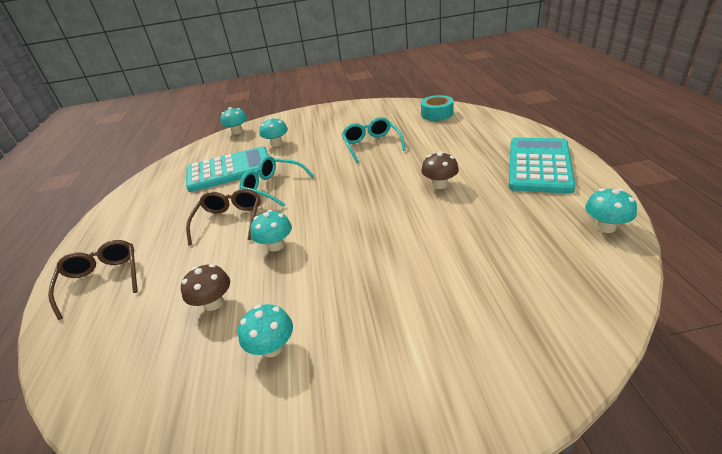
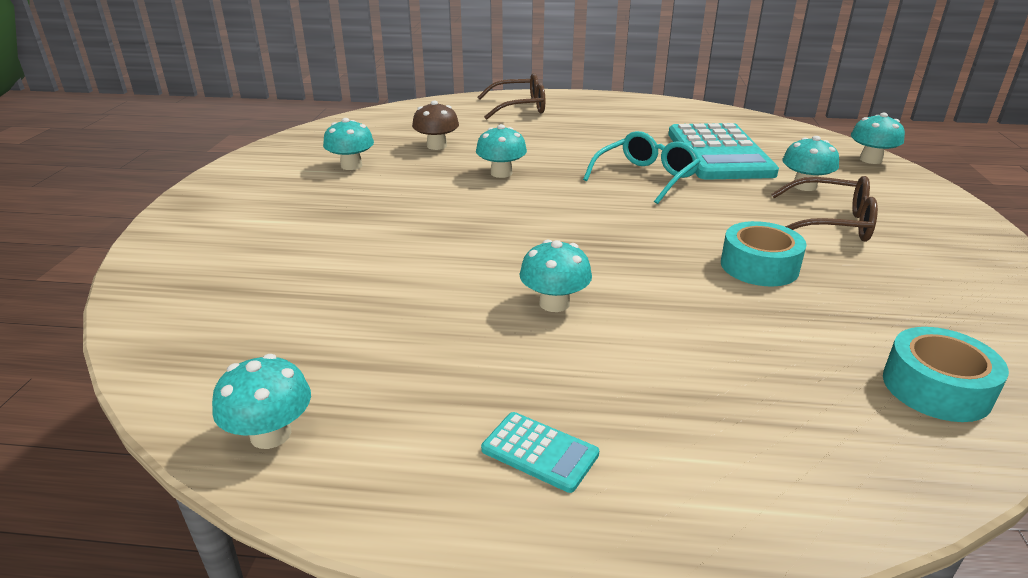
camera: 100 degrees right, 5 degrees down
brown glasses [186,189,261,245] -> brown glasses moved to [771,176,878,242]
turquoise glasses [341,117,406,163] -> turquoise tape [721,221,807,286]
brown mushroom [421,152,459,189] -> turquoise mushroom [519,240,592,312]
turquoise calculator [509,138,575,194] -> turquoise calculator [481,412,599,493], size x0.42

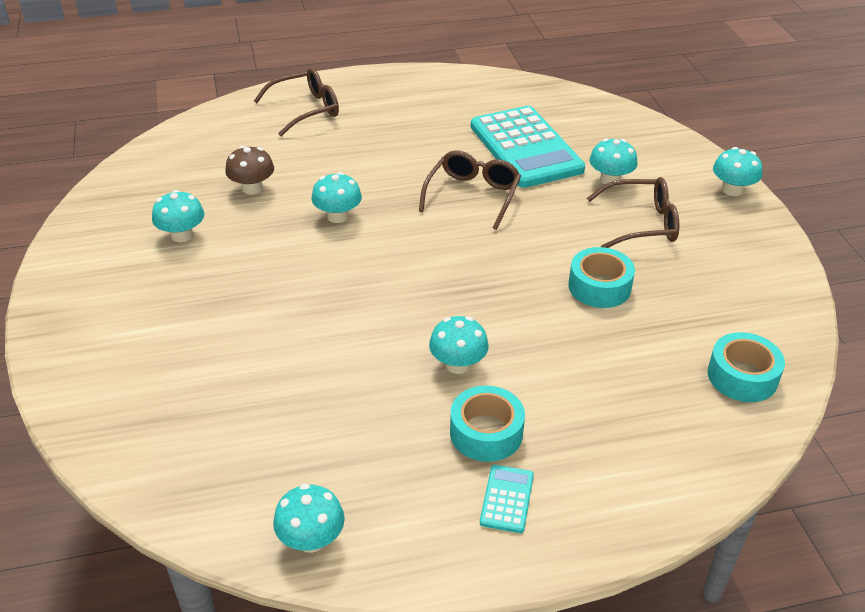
camera: 20 degrees left, 10 degrees up
turquoise calculator [481,412,599,493] -> turquoise calculator turned 90 degrees counterclockwise [480,465,534,533]
turquoise glasses [583,131,700,204] -> brown glasses [419,150,521,230]
turquoise mushroom [851,112,905,164] -> turquoise mushroom moved to [713,147,763,196]
none -> turquoise tape [450,385,525,462]

